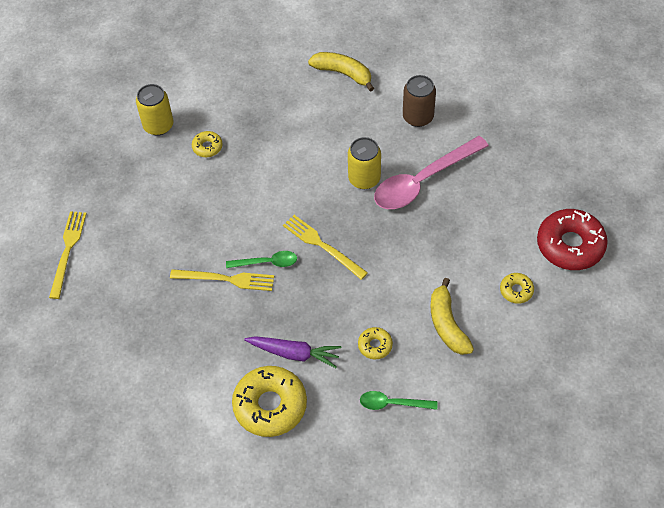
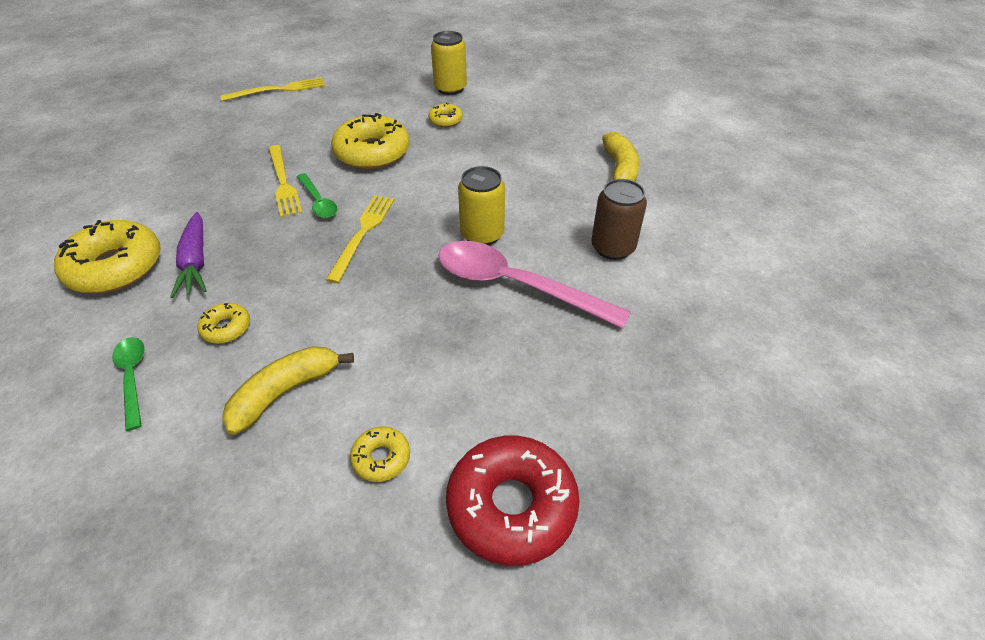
camera: 60 degrees right, 10 degrees down
none -> yellow donut [331,113,410,170]

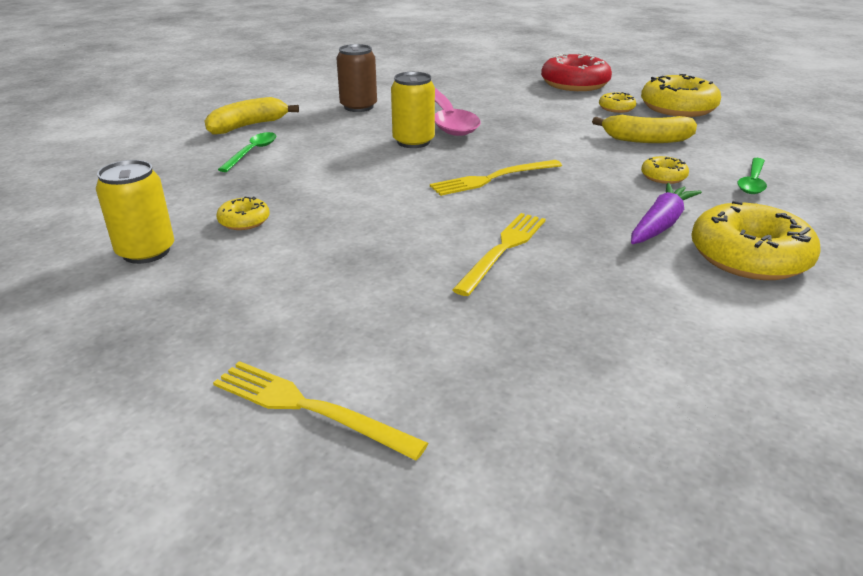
camera: 130 degrees left, 15 degrees down
green spoon [297,173,337,218] -> green spoon moved to [218,132,276,172]
yellow donut [331,113,410,170] -> yellow donut moved to [641,74,721,117]

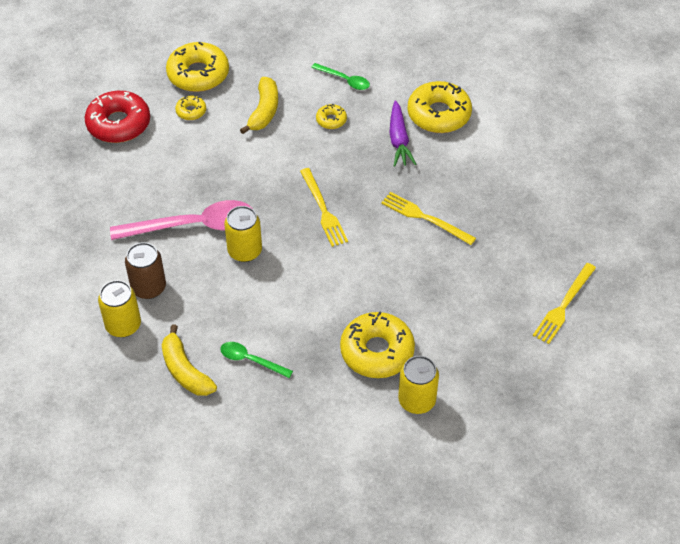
camera: 85 degrees left, 20 degrees up
yellow donut [216,197,270,230] -> yellow donut [340,311,415,378], size x2.08
purple carrot [631,183,702,244] -> purple carrot turned 135 degrees counterclockwise [389,101,416,167]
none -> yellow can [98,280,141,337]

